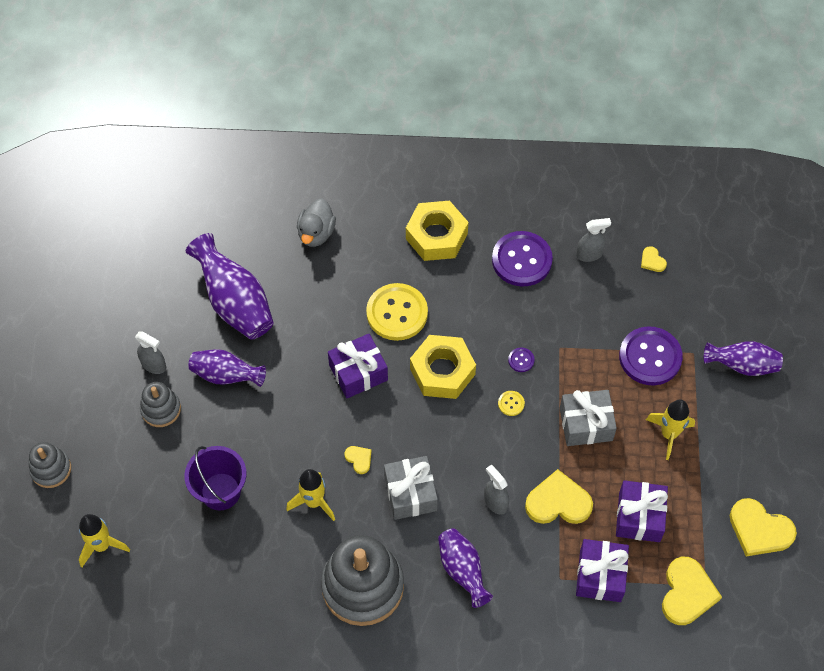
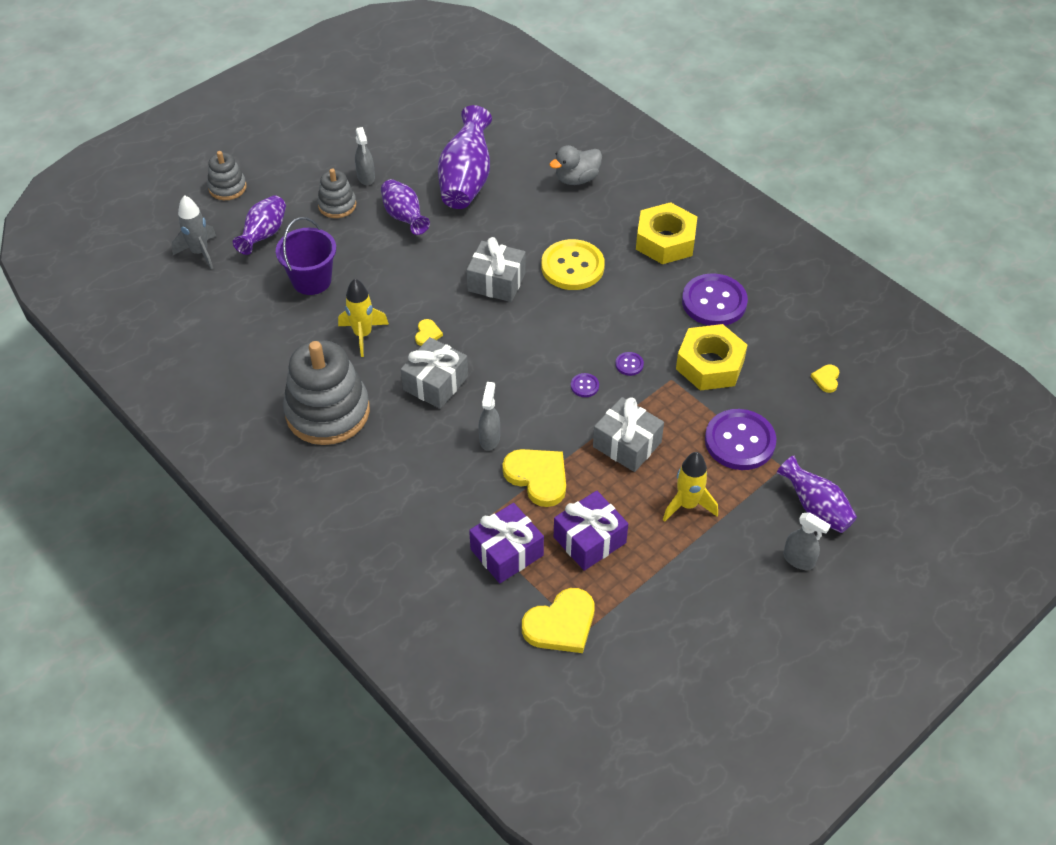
camera: 45 degrees right, 10 degrees down
yellow rocket [79,514,130,567] -> grey rocket [172,195,216,270]
purple gift [328,334,388,398] -> grey gift [467,237,526,302]
yellow nut [410,335,476,399] -> yellow nut moved to [676,324,747,390]
purple vase [438,528,493,608] -> purple vase moved to [233,195,286,255]
yellow button [498,391,525,416] -> purple button [571,373,599,397]
grey spray bottle [576,218,611,262] -> grey spray bottle moved to [783,512,831,570]
yellow heart [730,498,797,556] -> none

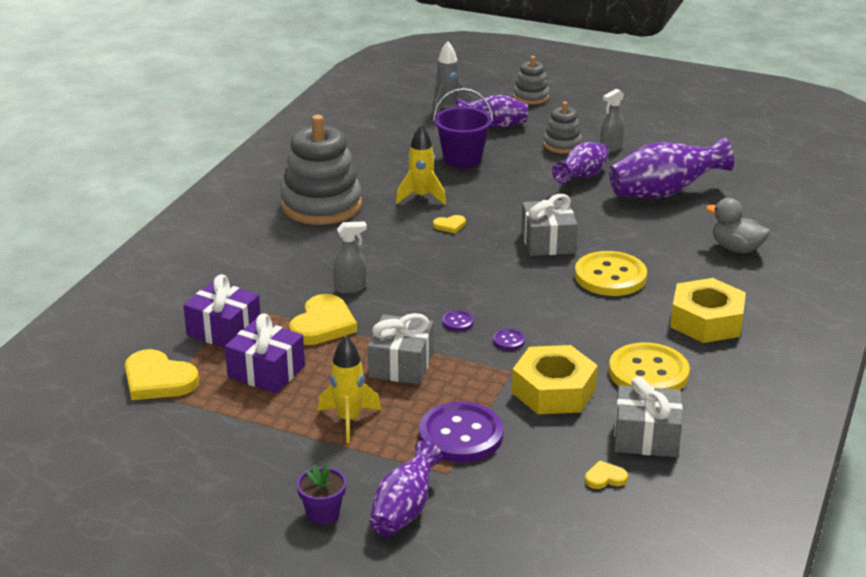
camera: 65 degrees right, 20 degrees down
grey gift [401,337,468,409] -> grey gift moved to [614,376,683,457]
purple button [682,273,748,326] -> yellow button [609,342,690,390]
grey spray bottle [783,512,831,570] -> purple flower pot [297,464,346,524]

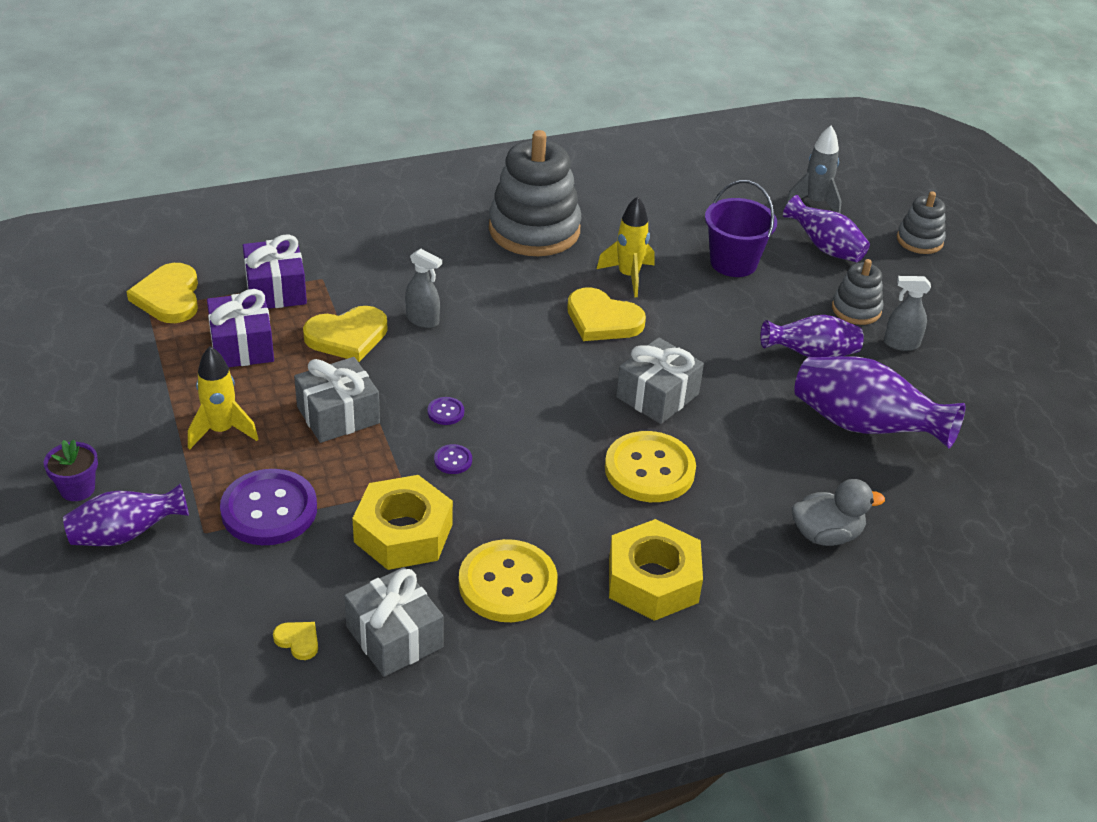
camera: 45 degrees right, 10 degrees up
yellow heart [433,215,466,233] -> yellow heart [567,288,646,341], size x2.08
grey duck [706,198,770,253] -> grey duck turned 90 degrees clockwise [792,479,885,546]

